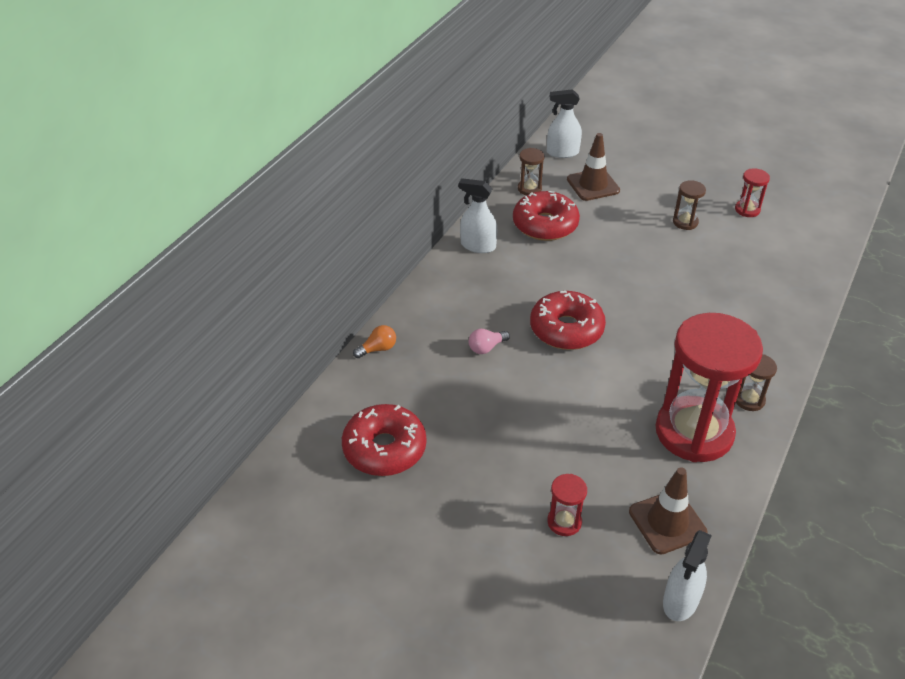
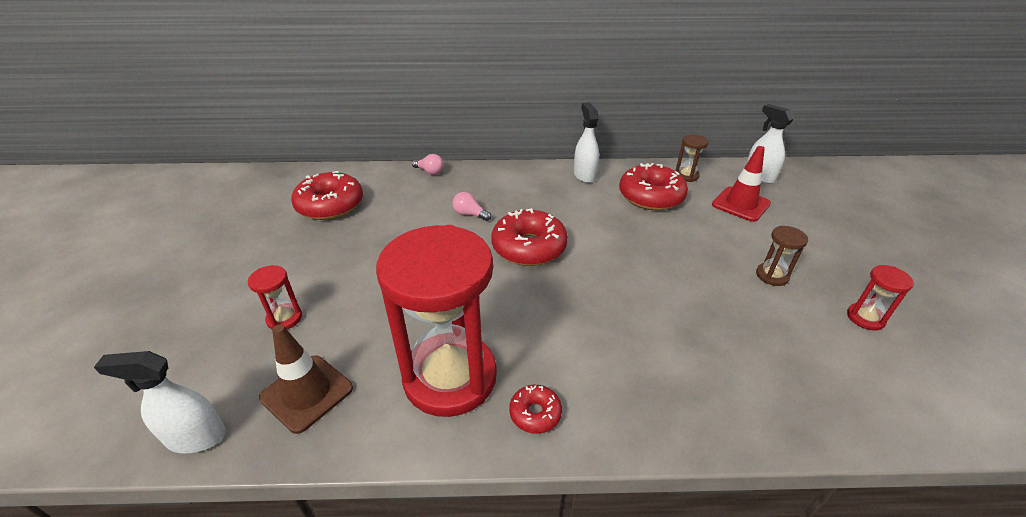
camera: 60 degrees right, 5 degrees down
orange light bulb [353,325,396,358] -> pink light bulb [412,154,444,175]
brown traffic cone [567,133,620,201] -> red traffic cone [712,146,771,222]
brown hourglass [736,354,777,411] -> red donut [509,385,562,434]

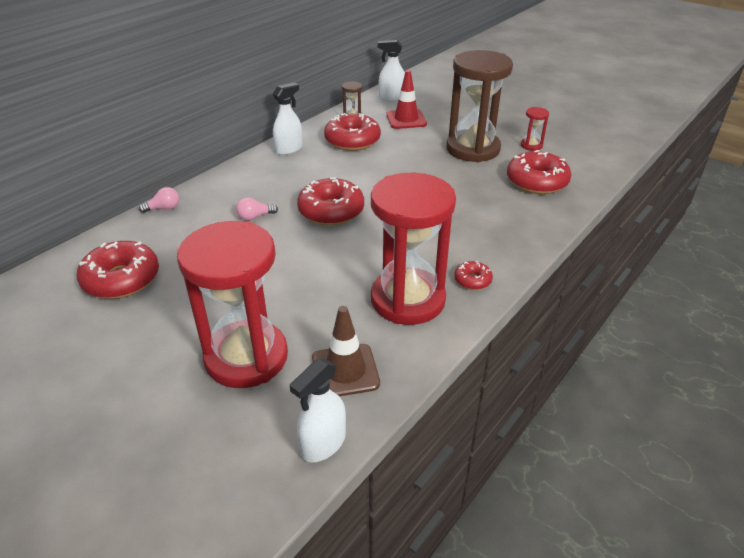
camera: 50 degrees left, 0 degrees up
red hourglass [248,265,302,329] -> red hourglass [177,221,288,388], size x2.45
white spray bottle [574,103,599,183] -> white spray bottle turned 105 degrees clockwise [273,82,303,155]
brown hourglass [756,226,808,286] -> brown hourglass [446,50,513,162], size x2.45
none -> red donut [507,150,572,194]

